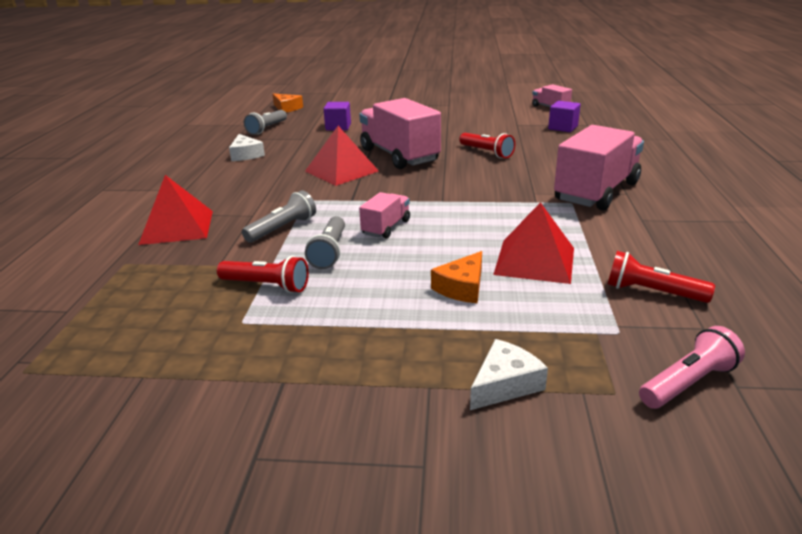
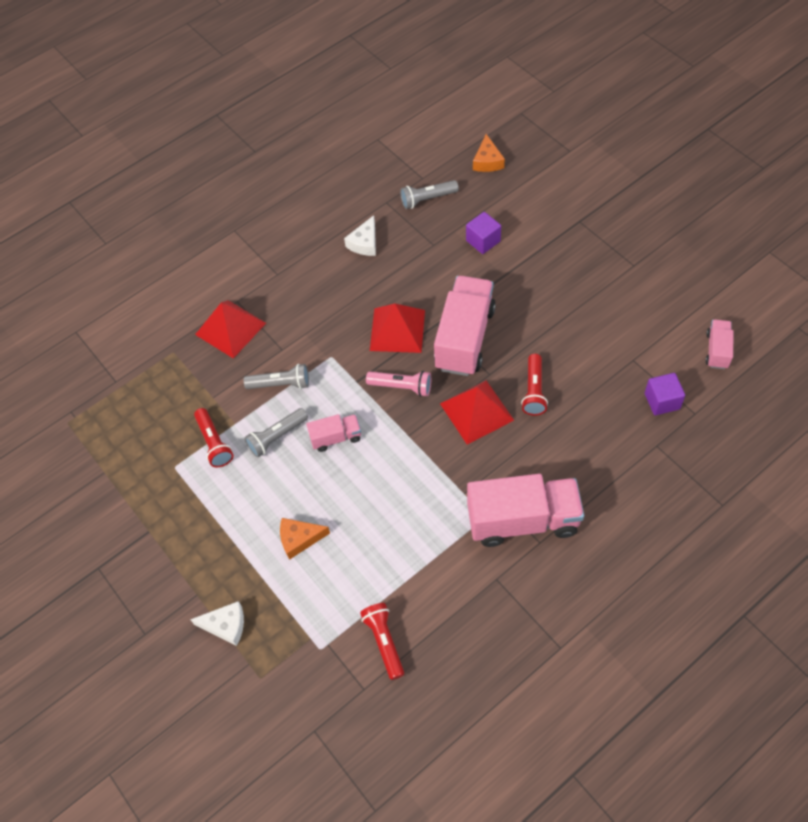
camera: 50 degrees right, 30 degrees up
red pyramid [493,202,574,284] -> red pyramid moved to [440,380,514,445]
pink flashlight [639,326,745,409] -> pink flashlight moved to [366,371,431,397]

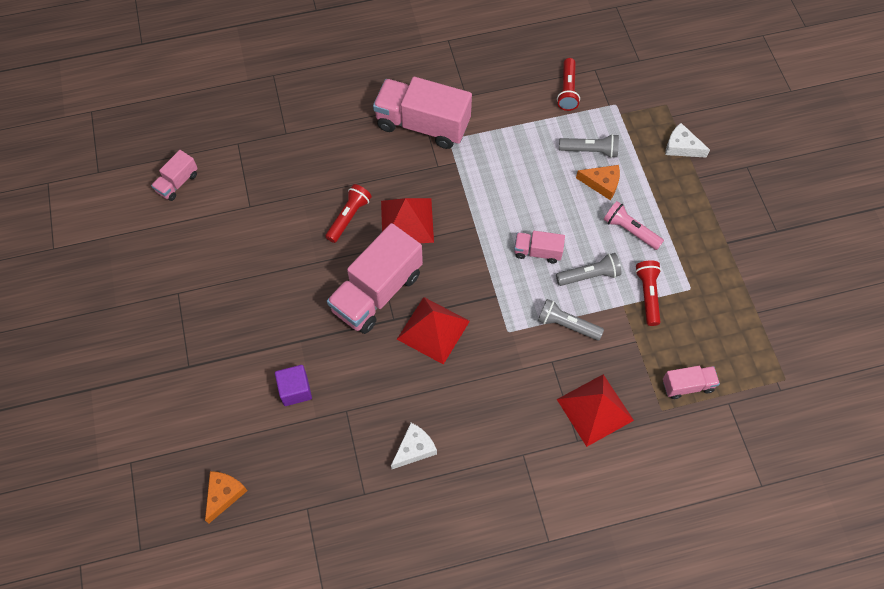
camera: 160 degrees left, 5 degrees up
pink flashlight [366,371,431,397] -> pink flashlight moved to [604,201,664,250]
grey flashlight [400,180,459,209] -> grey flashlight moved to [559,134,619,158]
purple cube [645,373,685,415] -> none
none -> pink truck [663,366,720,399]

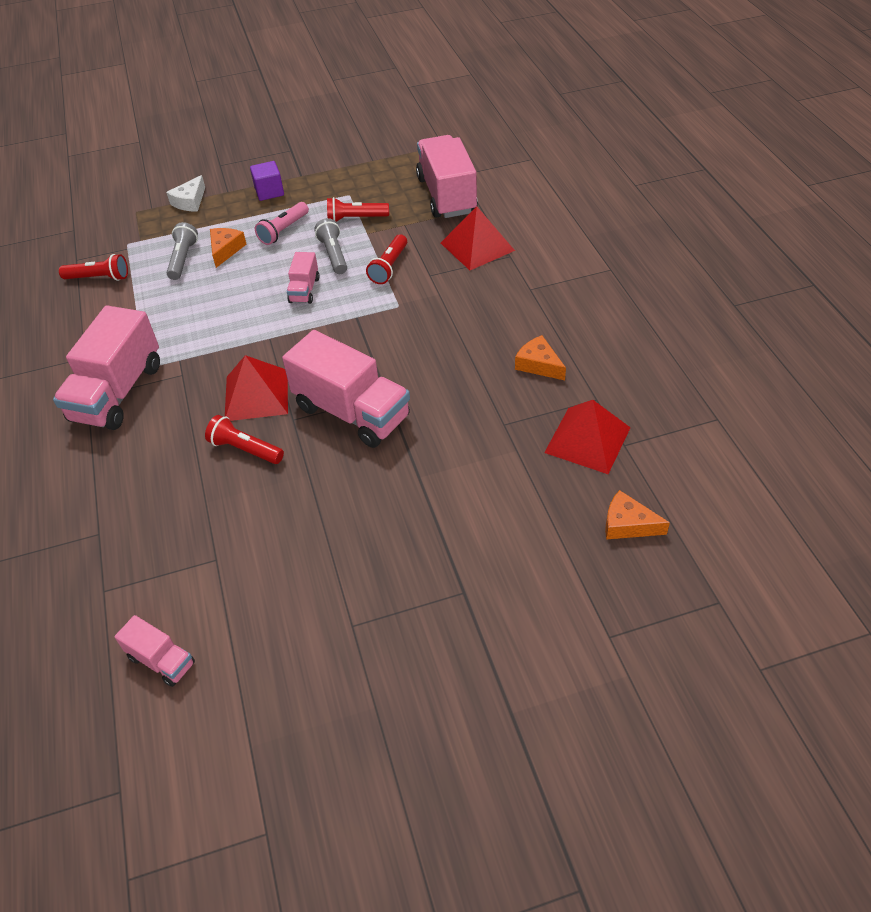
camera: 90 degrees left, 15 degrees down
purple cube [275,365,312,406] -> purple cube moved to [250,161,284,201]
white cheese [391,423,437,469] -> orange cheese [515,335,566,380]
red pyramid [397,297,470,365] -> red pyramid moved to [544,400,631,474]
grey flashlight [538,299,604,341] -> red flashlight [366,234,407,284]
pink truck [663,366,720,399] -> pink truck [416,135,478,218], size x2.04

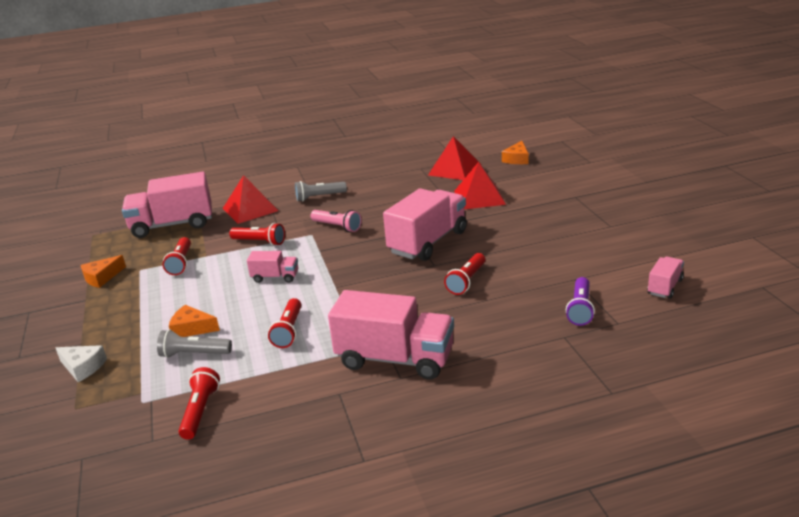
camera: 90 degrees left, 20 degrees down
red pyramid [225,355,288,421] -> red pyramid moved to [454,162,506,209]
purple cube [250,161,284,201] -> none
pink flashlight [255,202,309,245] -> pink flashlight moved to [310,210,362,232]
grey flashlight [314,218,347,274] -> grey flashlight moved to [295,181,347,202]
orange cheese [515,335,566,380] -> orange cheese moved to [80,255,126,288]
none -> red flashlight [268,298,301,348]
none -> purple flashlight [566,277,595,326]

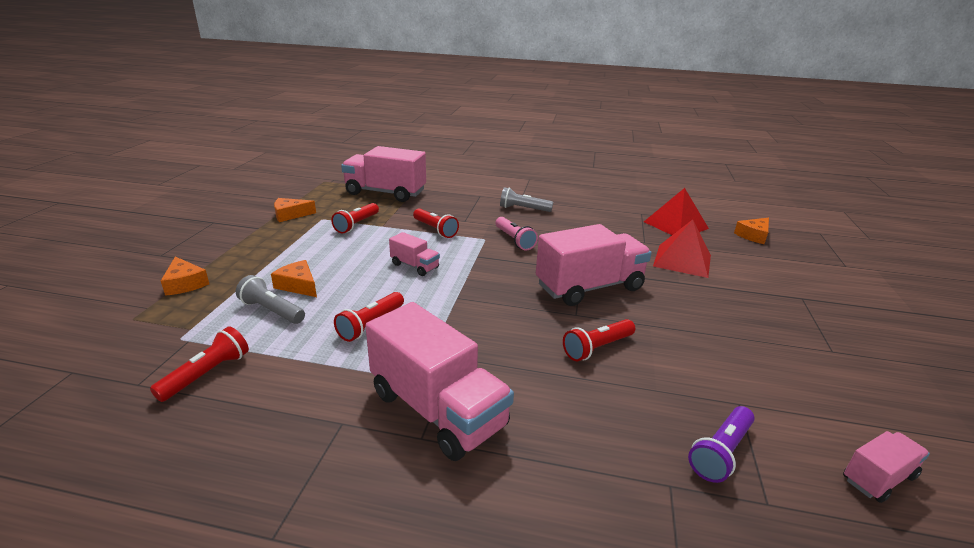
camera: 25 degrees right, 0 degrees up
white cheese [56,345,107,382] -> orange cheese [161,257,209,296]
red pyramid [223,175,278,224] -> none

